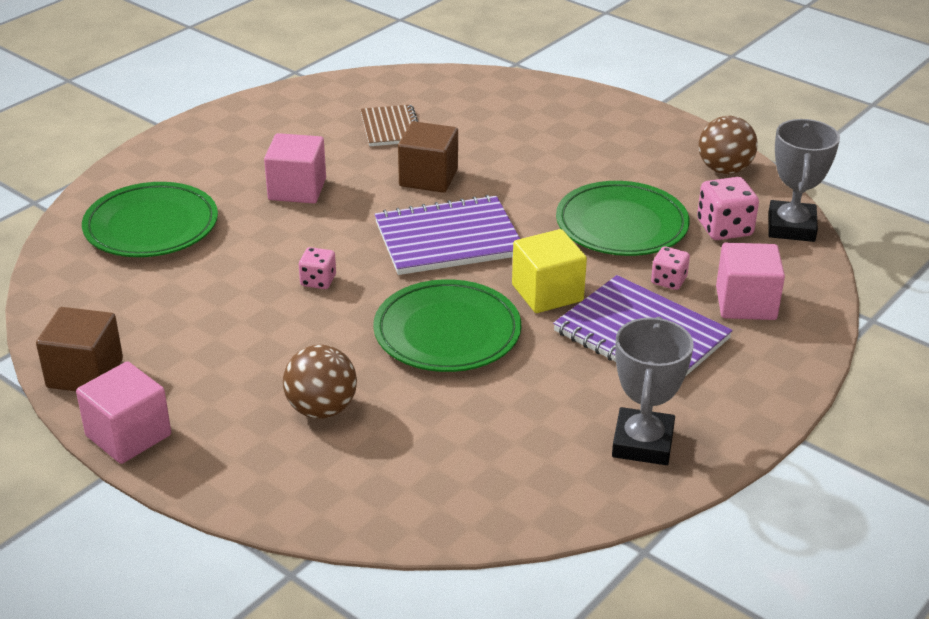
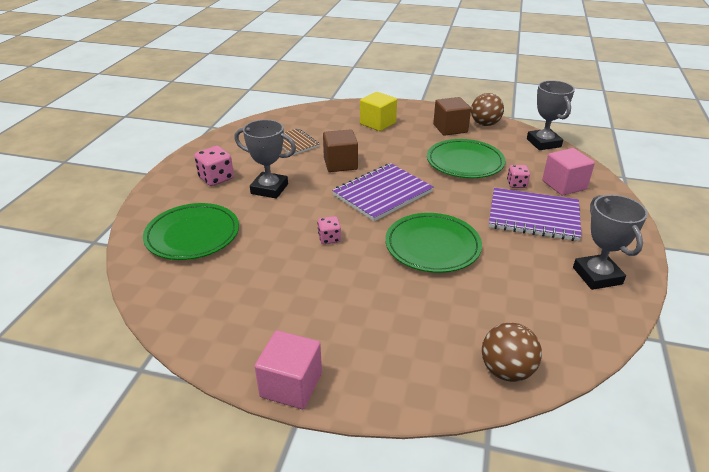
camera: 25 degrees left, 0 degrees up
brown cube [36,307,123,391] -> brown cube moved to [433,97,471,136]
pink cube [264,133,326,203] -> grey trophy [234,120,296,199]
brown ball [283,345,357,419] -> brown ball moved to [482,322,542,382]
yellow cube [512,229,587,313] -> yellow cube moved to [360,92,397,131]
pink dice [697,177,759,240] -> pink dice moved to [194,146,234,186]

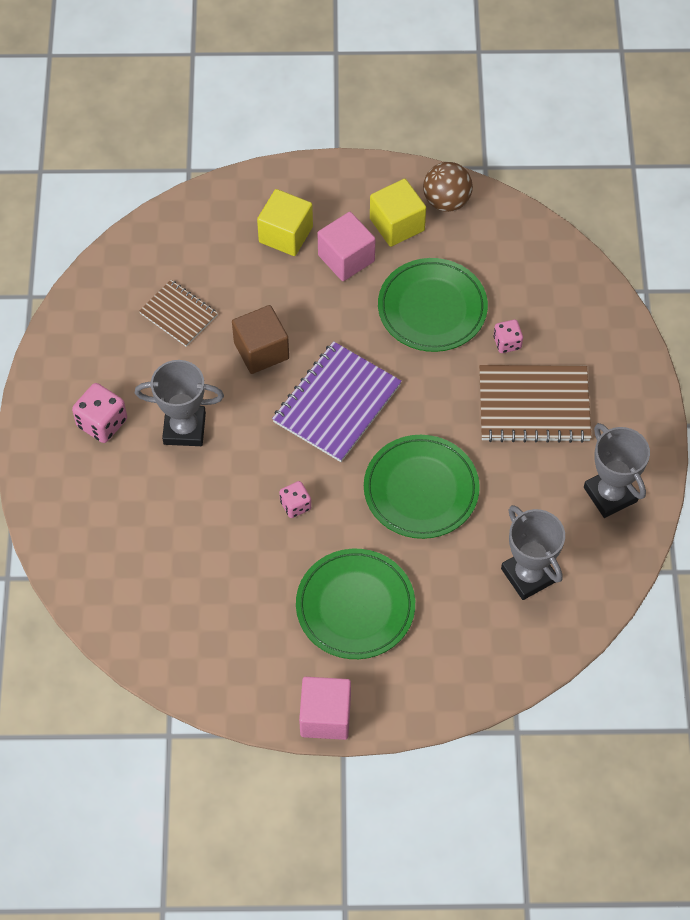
camera: 15 degrees left, 25 degrees up
green plate [143,203,239,260] -> green plate moved to [296,549,415,659]
brown cube [433,97,471,136] -> yellow cube [370,179,426,247]
brown ball [482,322,542,382] -> none
purple notebook [489,188,582,241] -> brown notebook [479,365,592,443]
grey trophy [527,80,575,150] -> grey trophy moved to [501,505,565,600]
pink cube [542,148,595,196] -> pink cube moved to [318,212,375,281]

